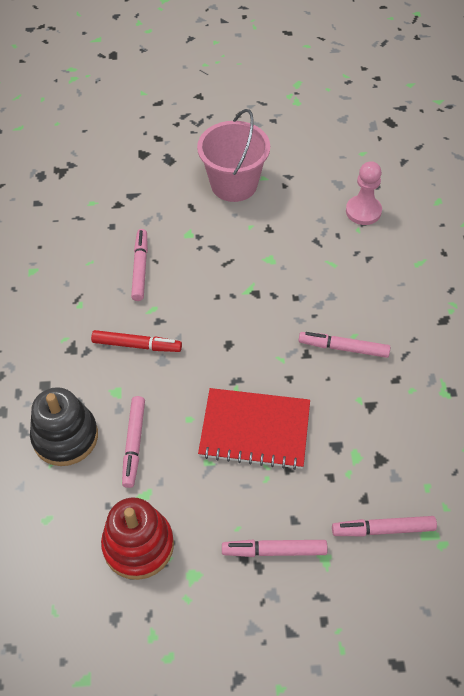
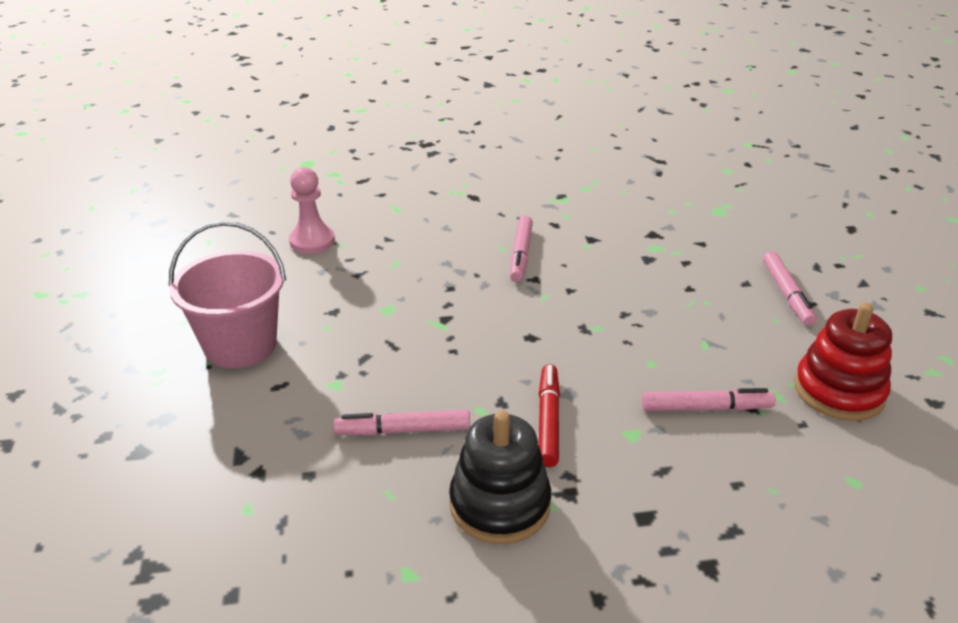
camera: 95 degrees left, 20 degrees down
black stacking toy [30,387,98,466] -> black stacking toy moved to [449,410,551,544]
red notebook [198,388,310,470] -> none
pink marker [332,516,437,536] -> none

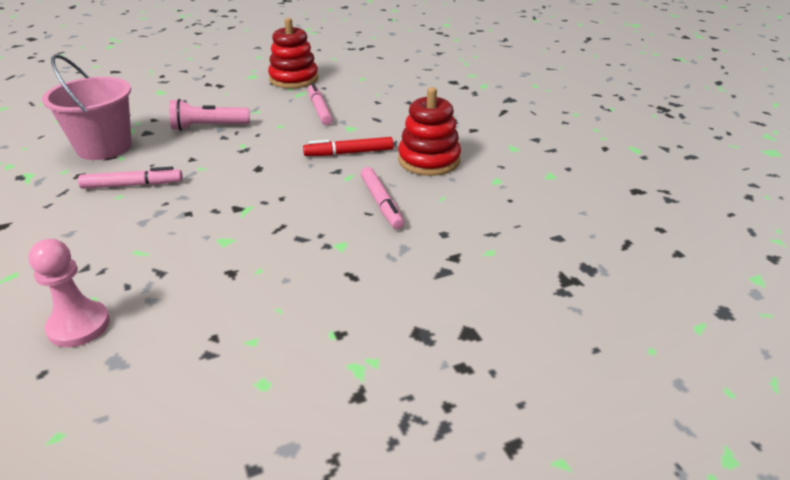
camera: 105 degrees left, 0 degrees up
pink bucket [169,221,286,368] -> pink bucket moved to [42,54,132,160]
black stacking toy [449,410,551,544] -> red stacking toy [398,87,461,176]
pink marker [763,251,817,326] -> none
none -> pink flashlight [169,99,250,131]

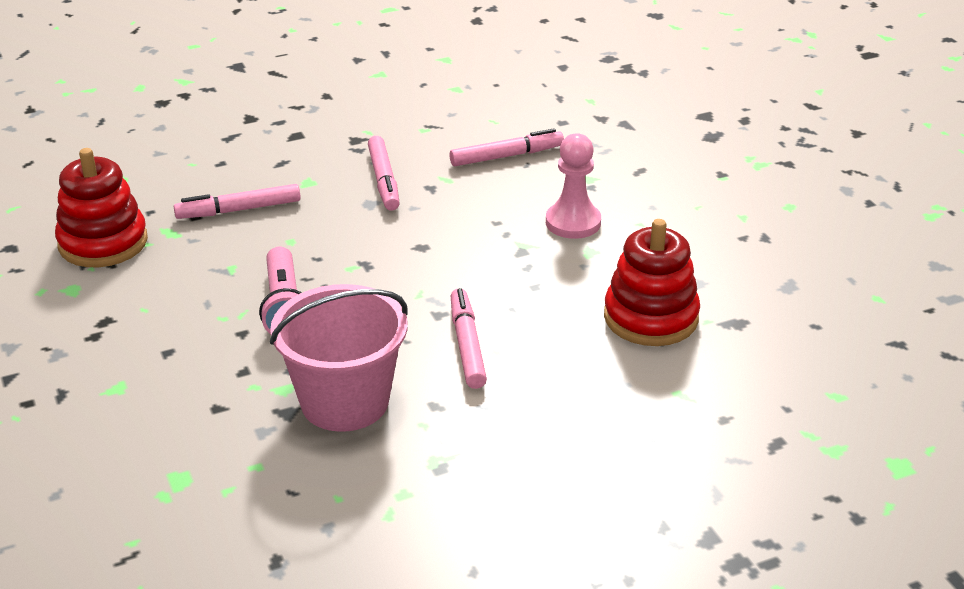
camera: 90 degrees left, 0 degrees up
pink pawn [28,239,110,347] -> pink pawn moved to [546,133,601,239]
red marker [303,137,394,156] -> pink marker [368,136,400,211]
red stacking toy [398,87,461,176] -> red stacking toy moved to [604,219,700,346]

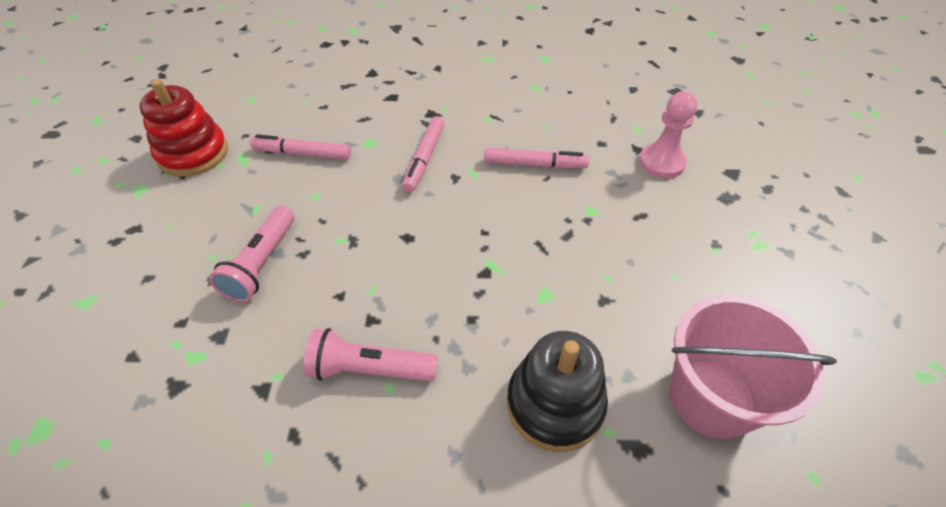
camera: 25 degrees right, 15 degrees up
pink bucket [270,284,408,432] -> pink bucket moved to [670,295,837,439]
pink marker [451,288,487,389] -> pink flashlight [304,328,438,382]
pink pawn [546,133,601,239] -> pink pawn moved to [639,91,698,178]
red stacking toy [604,219,700,346] -> black stacking toy [507,331,608,452]

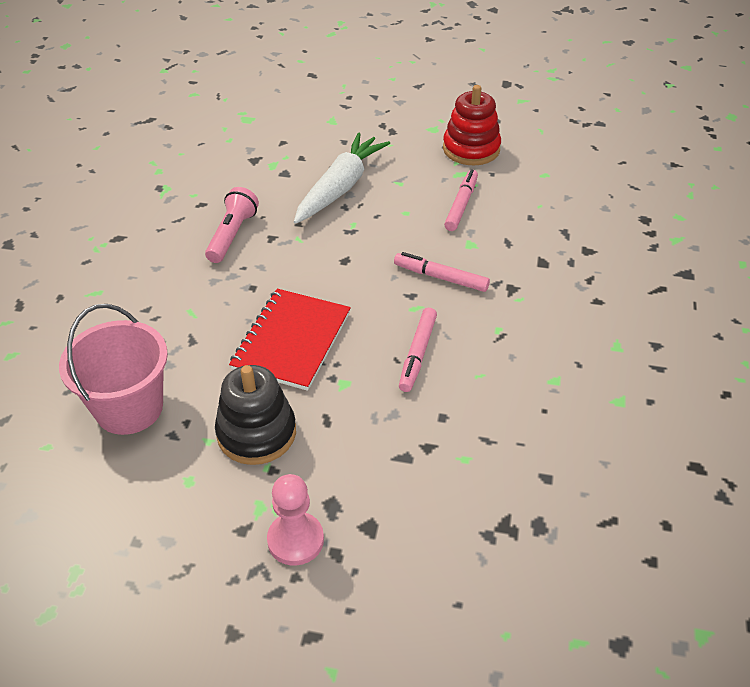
camera: 100 degrees right, 5 degrees down
pink flashlight [209,206,295,302] -> white carrot [294,133,390,224]
black stacking toy [507,331,608,452] -> black stacking toy moved to [215,365,296,465]
pink pawn [639,91,698,178] -> pink pawn moved to [267,474,324,566]
none -> red notebook [229,289,351,391]

